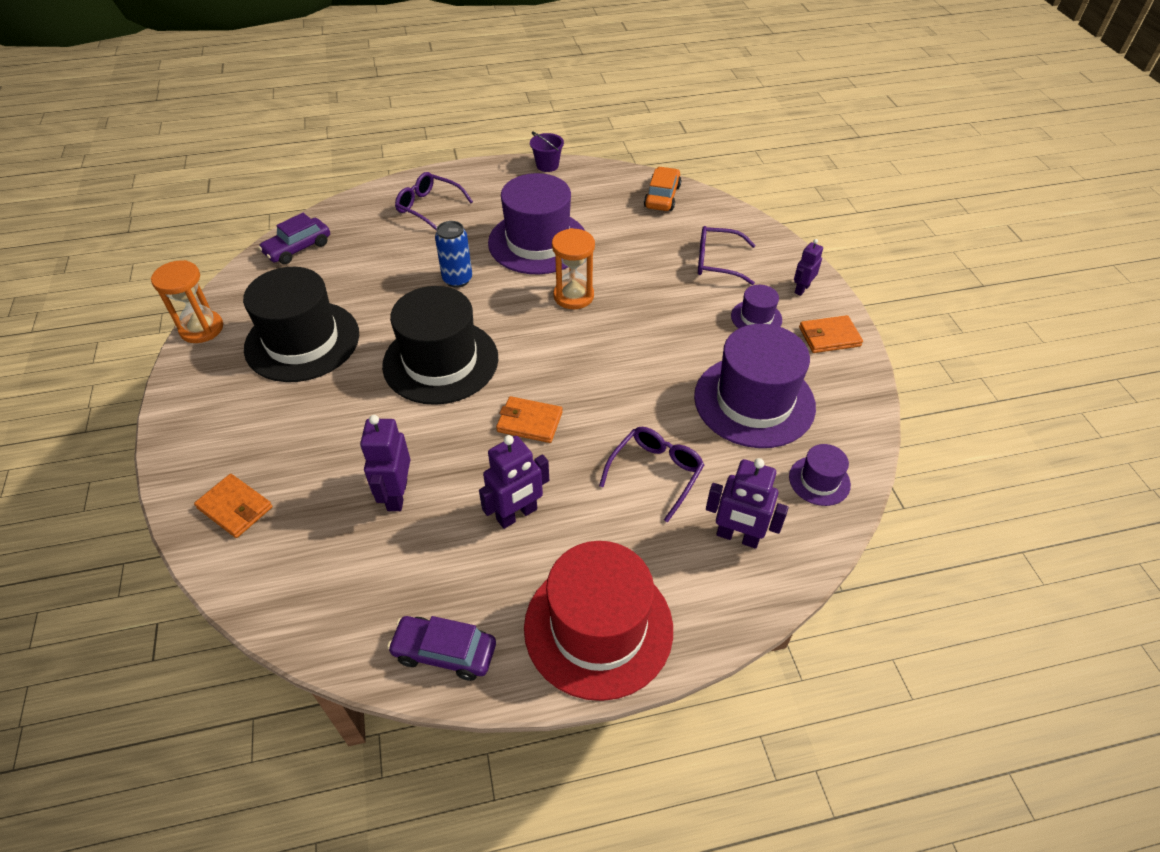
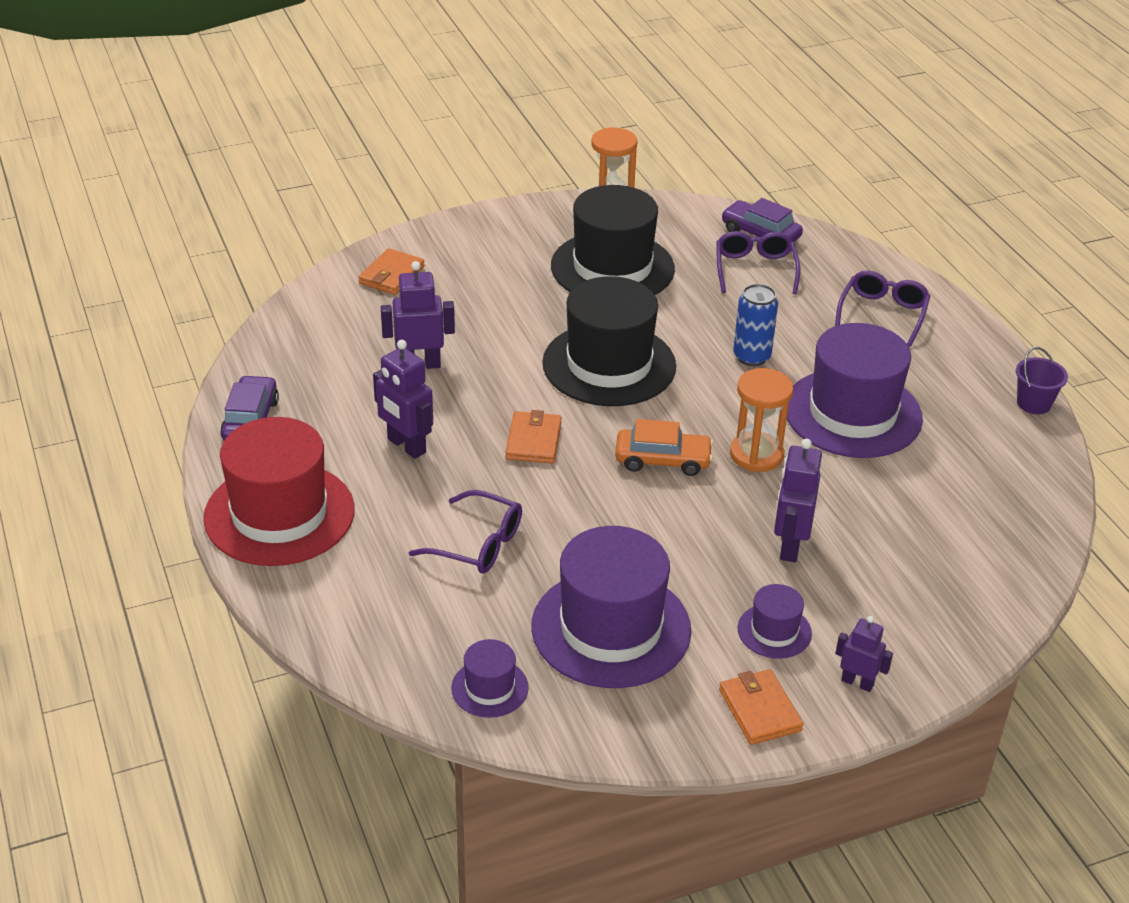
camera: 80 degrees right, 10 degrees down
orange car [644,167,681,211] -> orange car moved to [615,419,713,476]
purple glasses [698,226,755,285] -> purple glasses moved to [716,231,800,294]
purple robot [706,458,788,549] -> purple robot moved to [774,439,822,562]

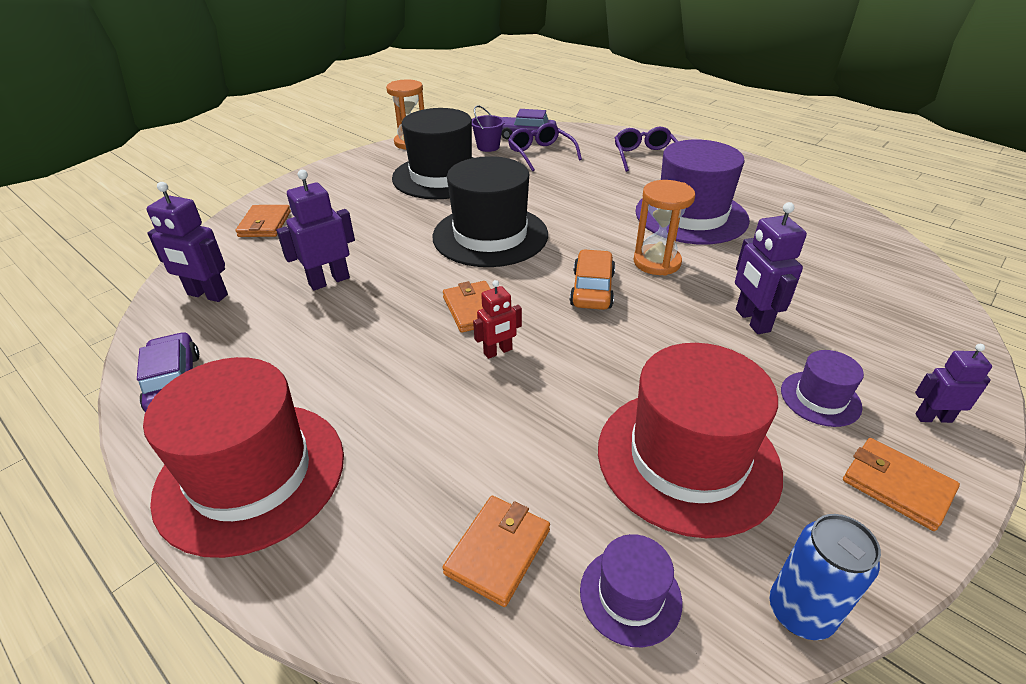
camera: 25 degrees left, 0 degrees up
purple robot [373,340,433,459] -> purple robot moved to [146,182,228,302]
purple glasses [409,490,522,573] -> none
purple hat [531,526,691,688] -> red hat [598,343,783,538]
orange car [615,419,713,476] -> orange car turned 60 degrees counterclockwise [570,249,615,310]
blue can [733,284,778,366] -> blue can moved to [769,514,881,640]
purple bucket [1016,347,1068,414] -> purple bucket moved to [472,105,505,152]
none -> orange wallet [442,496,550,607]
none -> red robot [473,280,522,359]

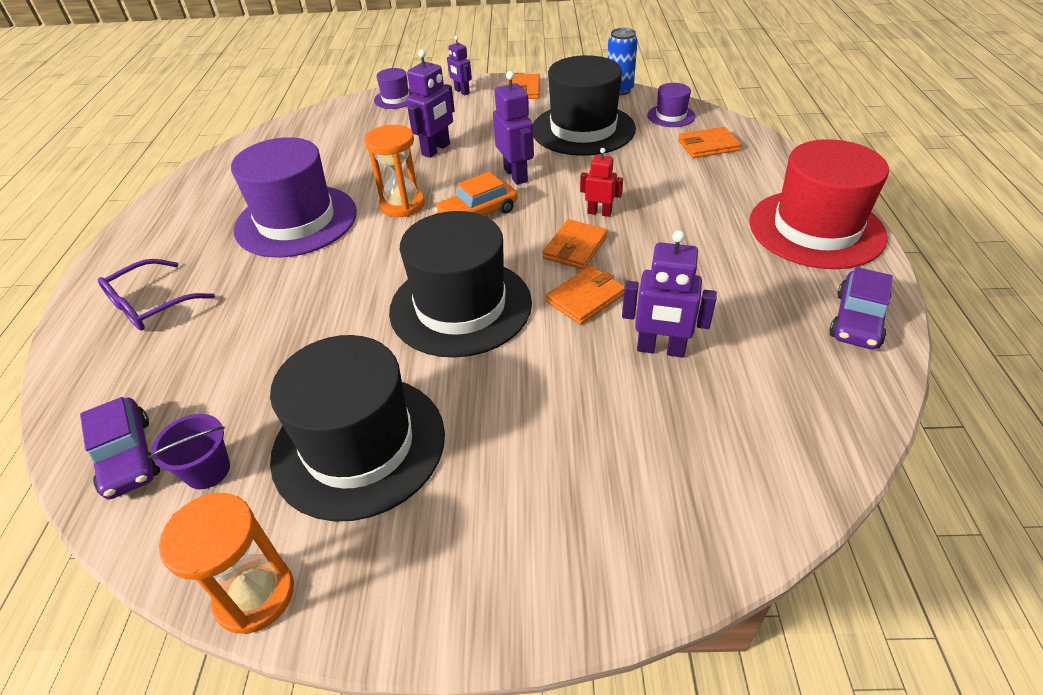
camera: 130 degrees left, 5 degrees up
purple robot [146,182,228,302] -> purple robot moved to [493,71,534,185]
orange wallet [235,205,291,237] -> orange wallet moved to [546,266,625,325]
purple glasses [508,123,582,172] -> none
red hat [598,343,783,538] -> black hat [533,55,636,156]
purple hat [781,350,864,427] -> purple hat moved to [374,68,413,109]

